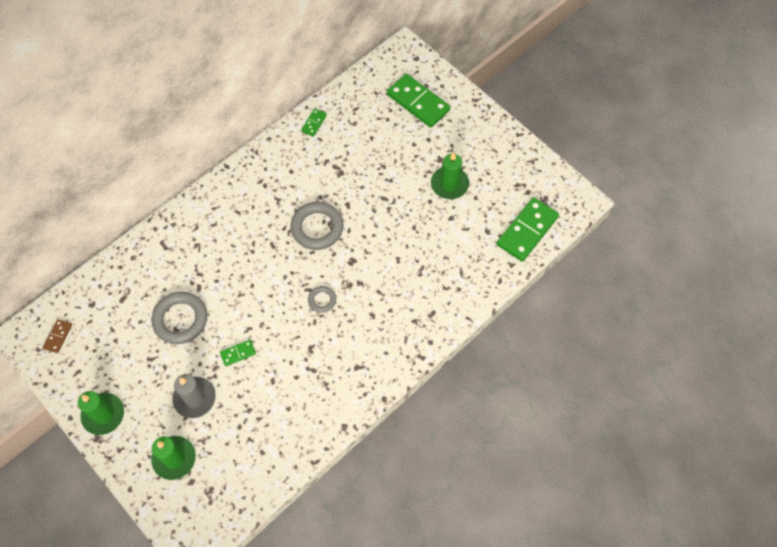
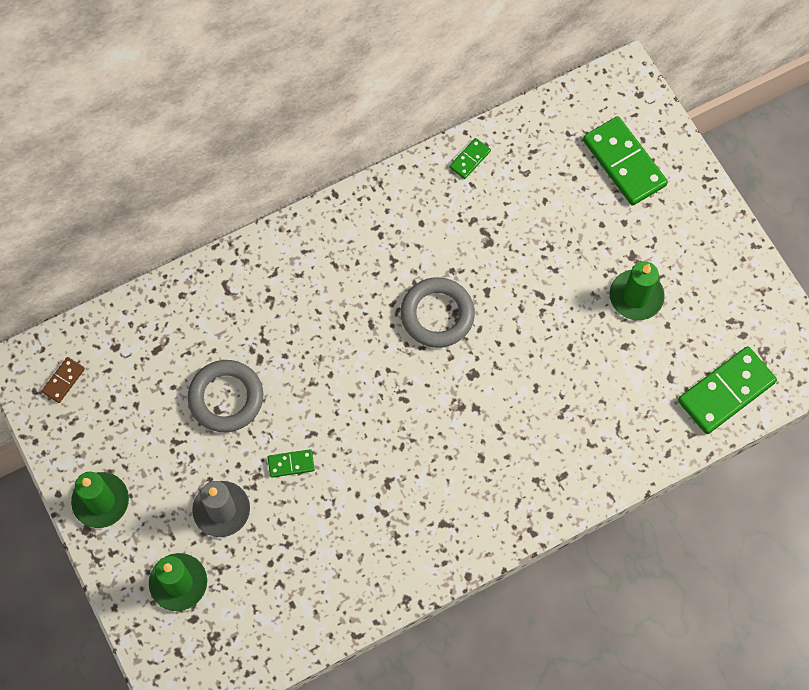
camera: 15 degrees right, 5 degrees up
grey ring [308,286,336,313] -> none

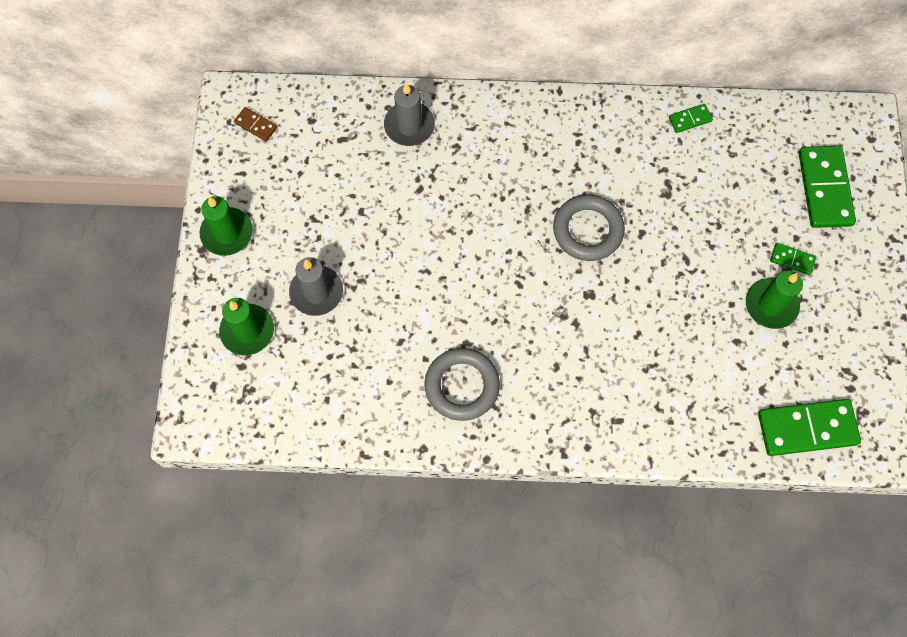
camera: 30 degrees right, 0 degrees up
brown domino [42,357,85,403] -> brown domino turned 60 degrees clockwise [234,107,277,141]
grey ring [188,360,263,432] -> grey ring moved to [425,348,500,421]
green domino [268,449,315,478] -> green domino moved to [770,243,816,275]
none -> grey candle [384,83,435,146]

